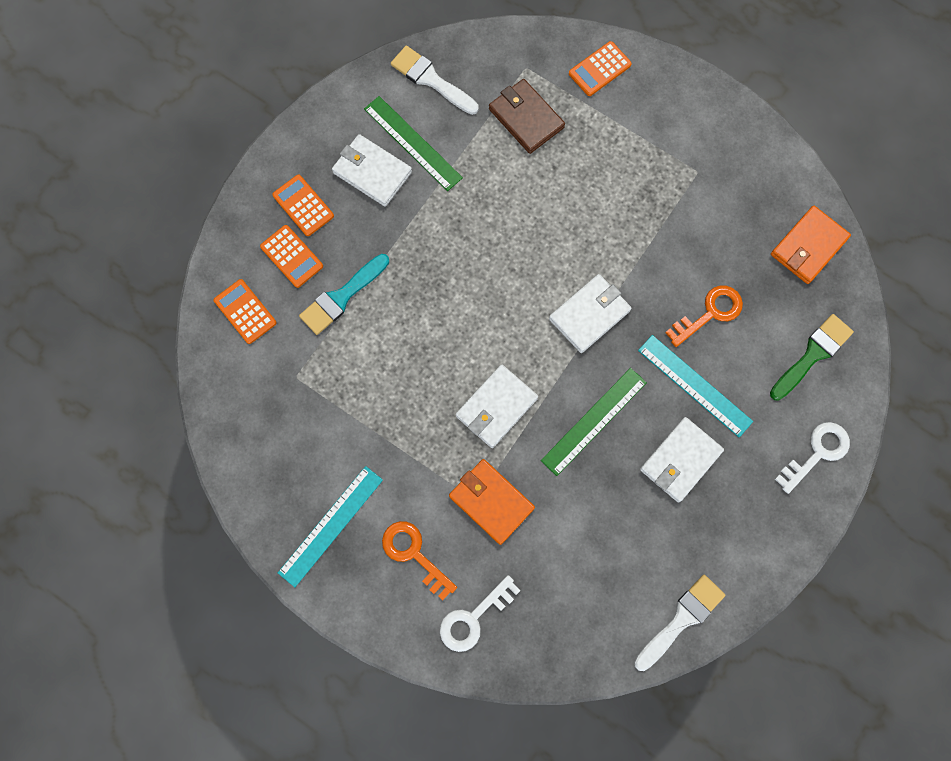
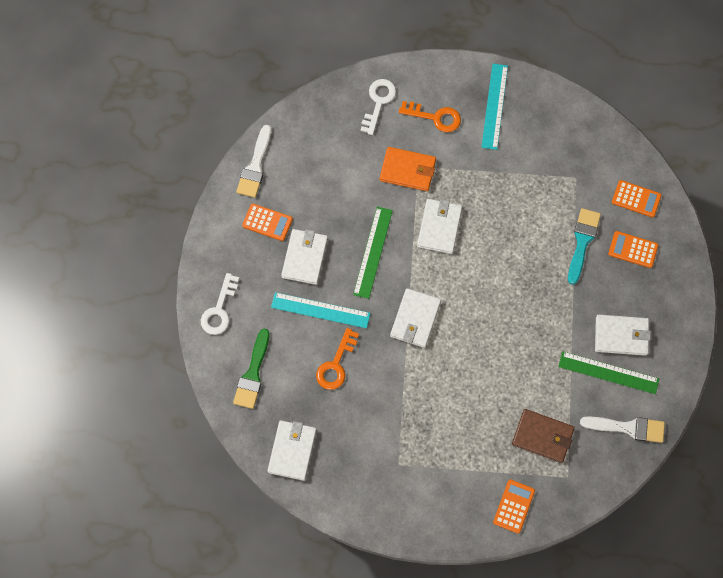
camera: 150 degrees right, 5 degrees down
orange calculator [272,175,334,236] -> orange calculator moved to [242,204,293,241]
orange wallet [771,206,851,284] -> white wallet [267,421,317,481]

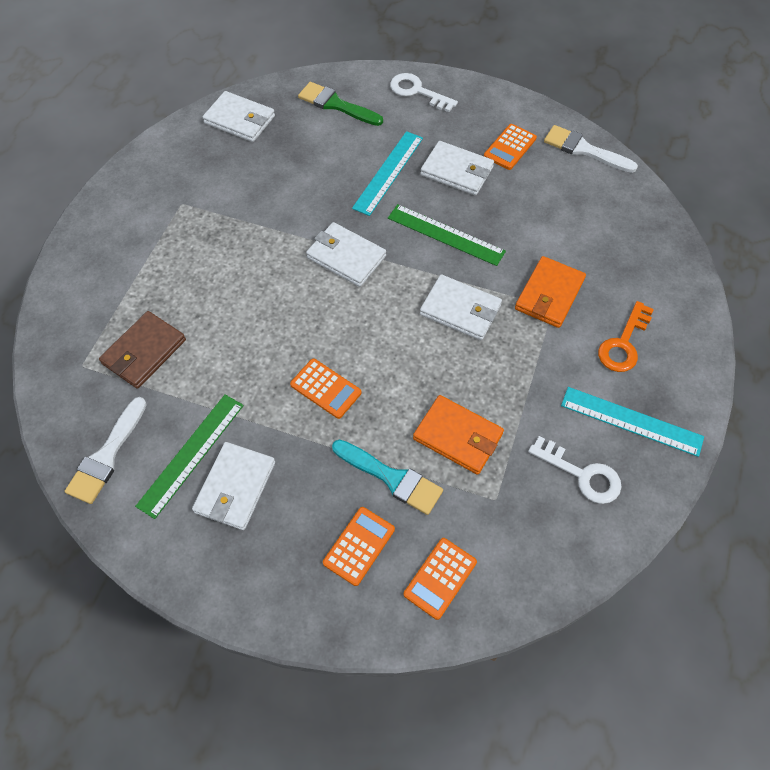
camera: 105 degrees right, 10 degrees down
orange key [316,328,359,390] -> none
white key [360,79,396,135] -> white key moved to [528,436,622,504]
orange calculator [493,480,535,533] -> orange calculator moved to [290,359,361,419]
none -> orange wallet [413,395,504,475]

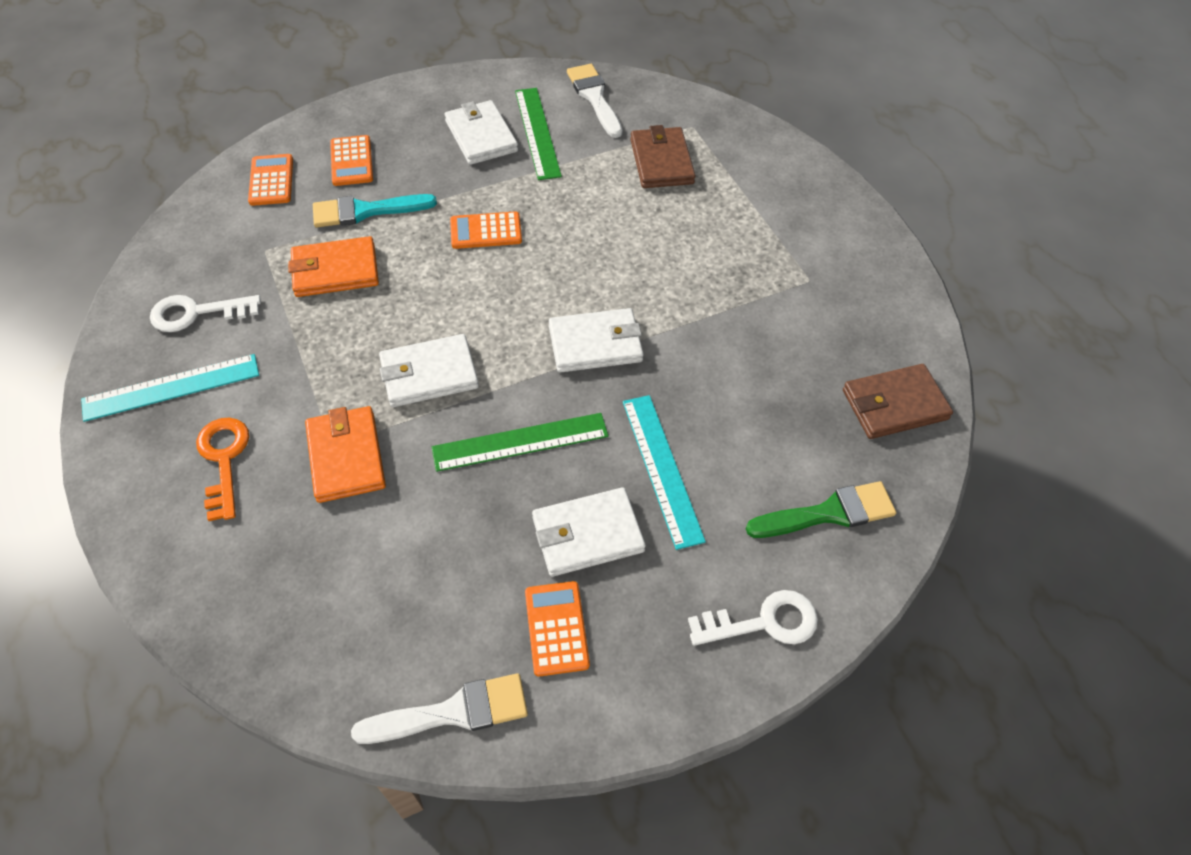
camera: 135 degrees right, 5 degrees down
white wallet [203,91,275,142] -> brown wallet [843,364,953,439]

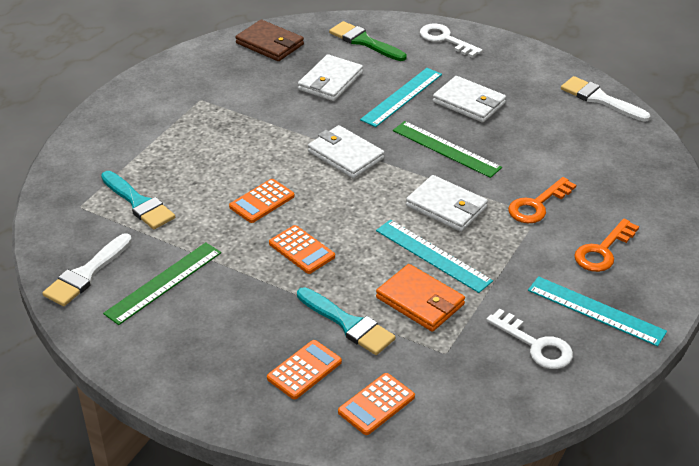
camera: 125 degrees left, 15 degrees down
orange wallet [305,406,386,503] -> orange key [508,177,576,223]
white wallet [445,100,518,165] -> white wallet moved to [298,54,363,101]
orange calculator [525,581,590,677] -> orange calculator moved to [229,179,295,223]
brown wallet [630,125,696,188] -> turquoise brush [101,171,175,229]
none -> turquoise ruler [376,220,493,293]

